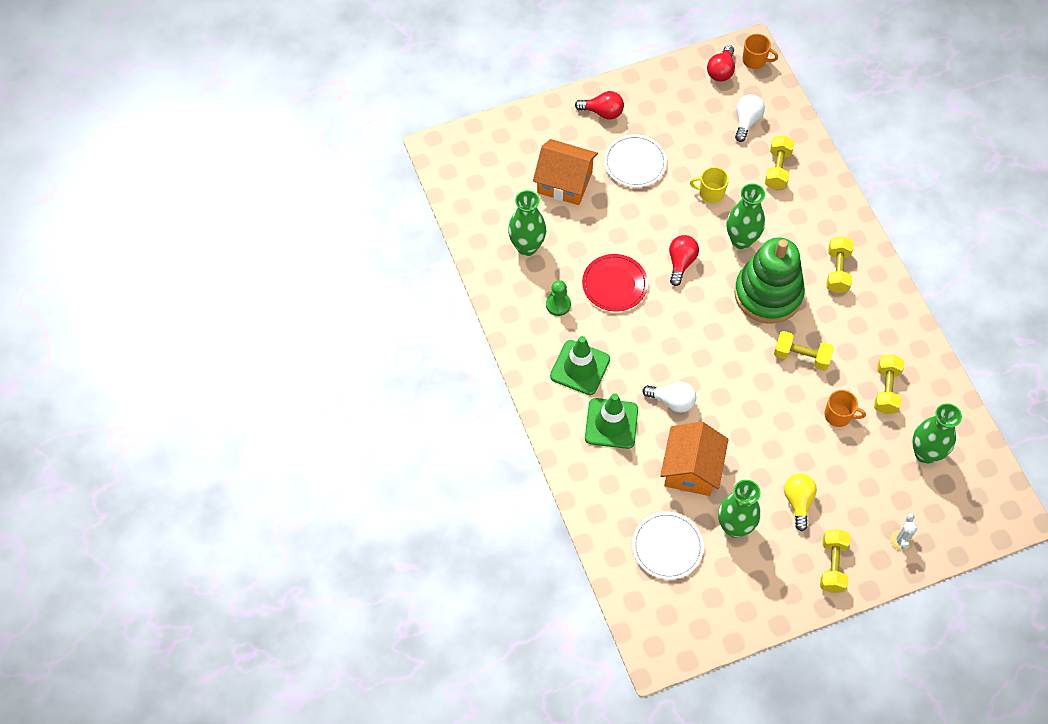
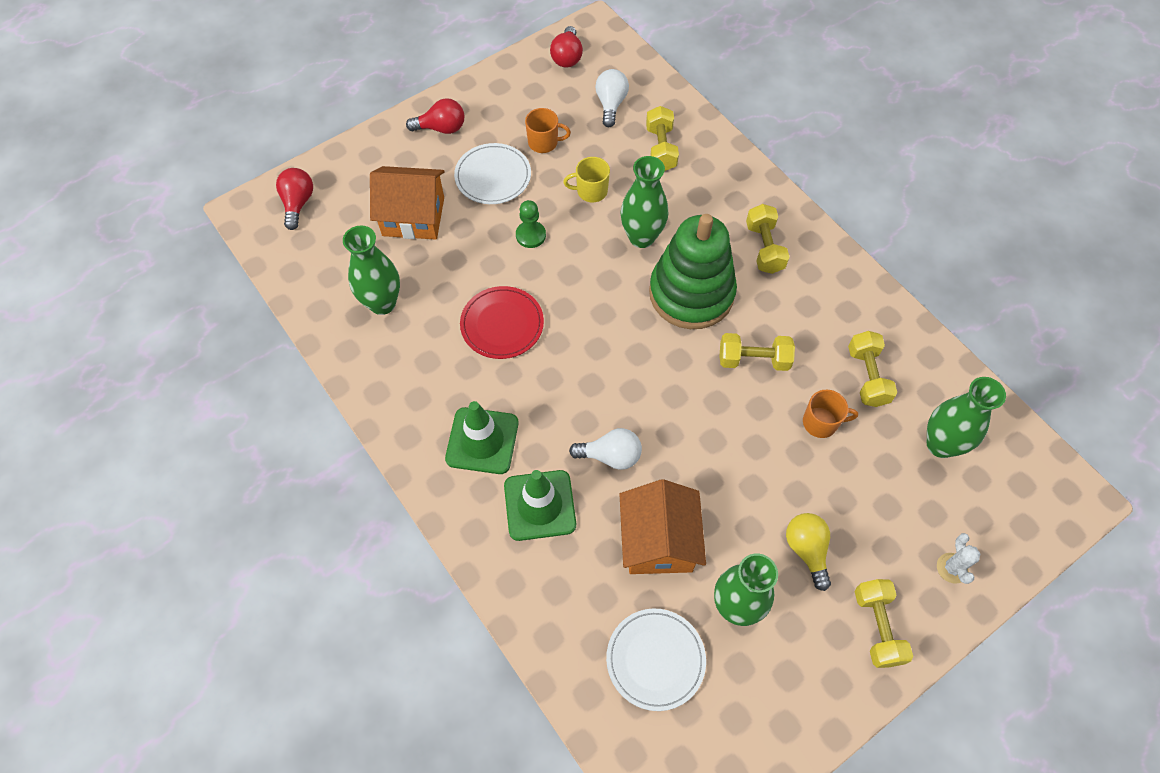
camera: 15 degrees left, 0 degrees up
green pawn [546,280,571,316] -> green pawn moved to [516,200,546,248]
red light bulb [669,235,699,286] -> red light bulb moved to [276,168,313,230]
orange mug [742,34,778,69] -> orange mug moved to [525,108,571,153]

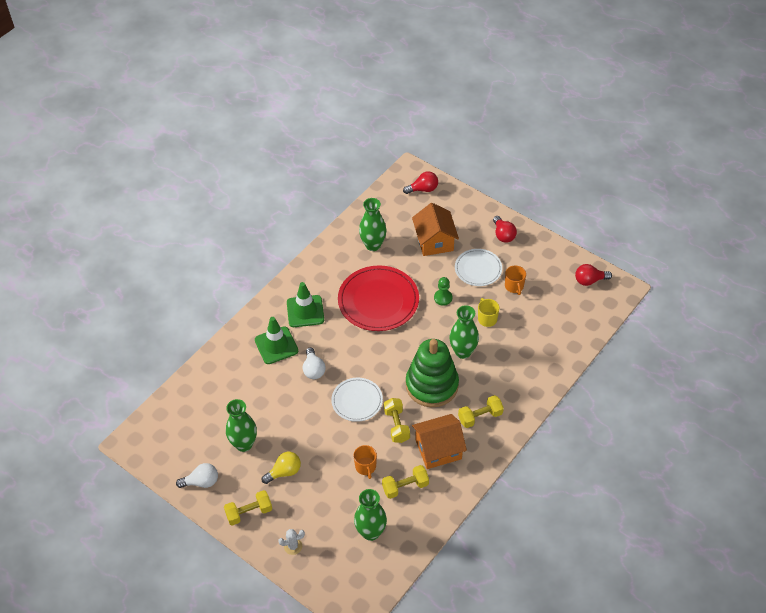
camera: 75 degrees right, 10 degrees down
red plate [460,286,544,359] -> red plate [338,266,419,331], size x1.68
white light bulb [595,69,629,127] -> white light bulb moved to [176,463,218,488]
white plate [606,609,706,711] -> white plate moved to [331,377,383,422]
orange house [619,479,706,574] -> orange house moved to [412,414,467,469]
yellow dumbbell [646,106,679,171] -> none

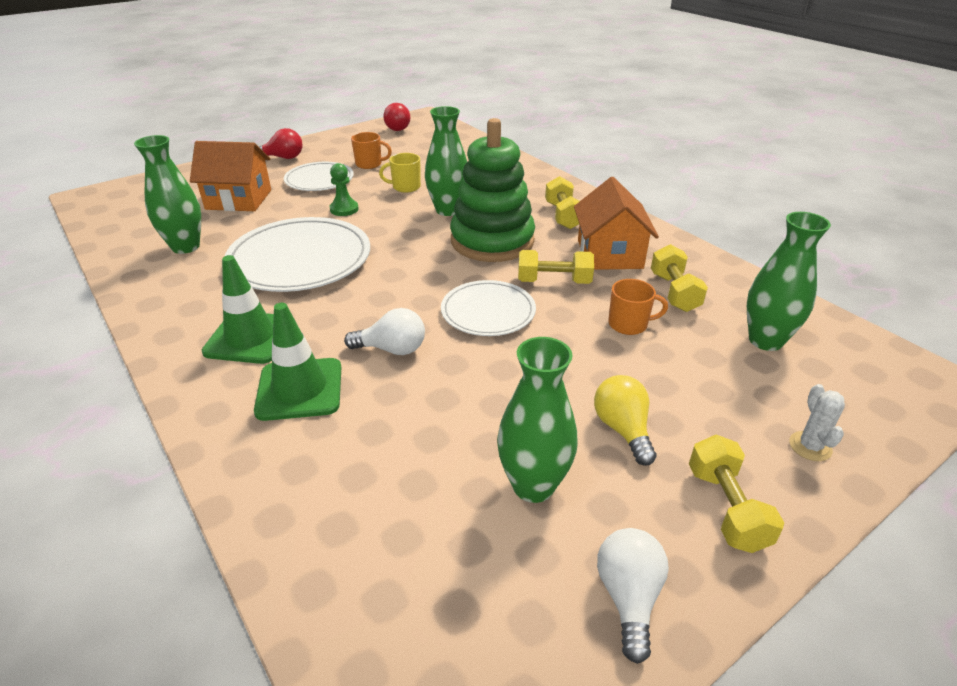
camera: 75 degrees left, 15 degrees down
red plate [338,266,419,331] -> white plate [225,217,370,292]
red light bulb [403,171,438,194] -> none

